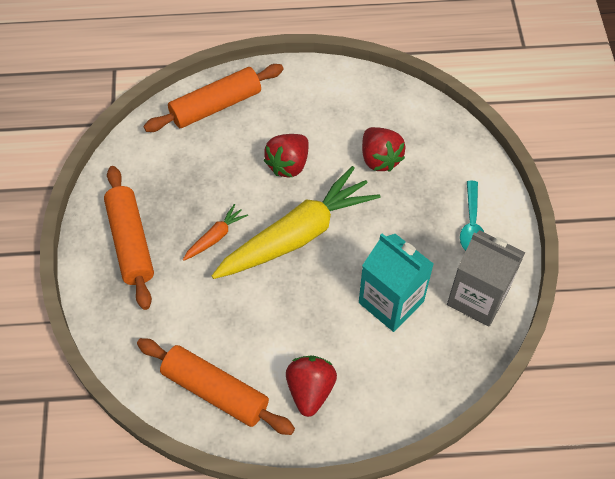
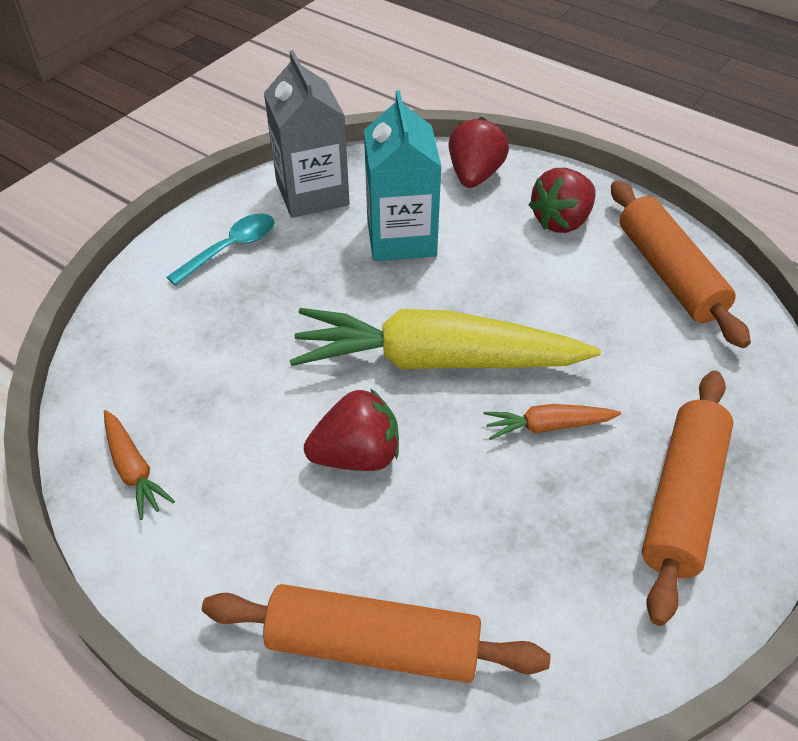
camera: 140 degrees left, 10 degrees down
red strawberry [362,127,406,172] -> red strawberry moved to [449,117,509,188]
none -> orange carrot [104,410,175,520]

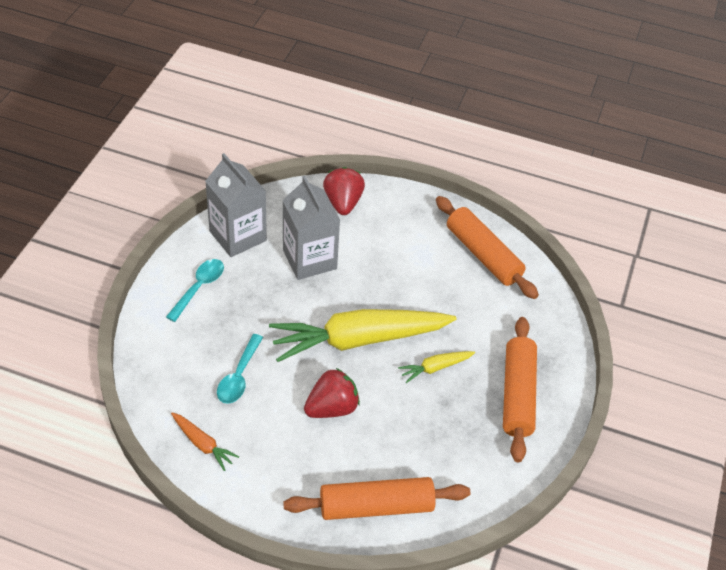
camera: 20 degrees left, 0 degrees up
turquoise carton [364,90,442,261] -> grey carton [283,176,340,280]
orange carrot [483,404,621,440] -> yellow carrot [398,351,475,383]
red strawberry [529,168,596,233] -> none
none -> turquoise spoon [217,334,263,404]

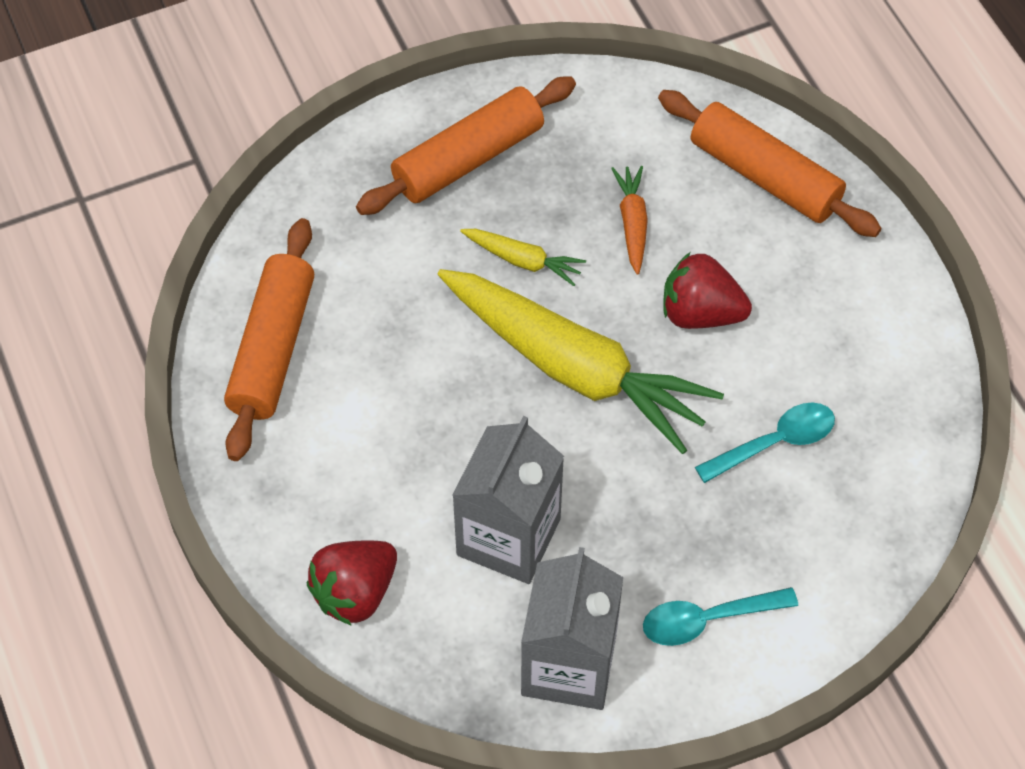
camera: 130 degrees left, 10 degrees up
orange carrot [171,413,240,471] -> orange carrot moved to [611,166,648,275]

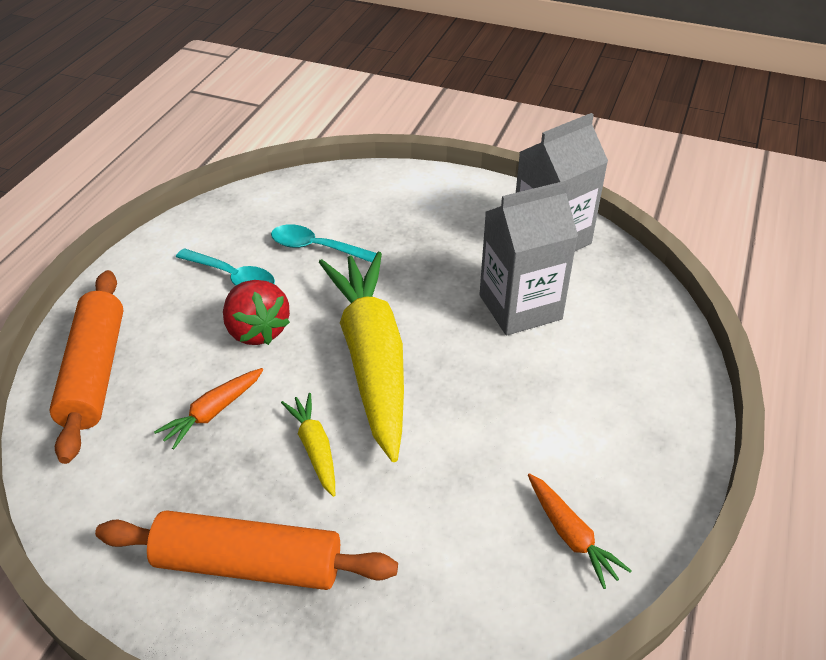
camera: 135 degrees left, 15 degrees down
orange rolling pin [224,218,314,461] -> orange carrot [528,473,632,589]
red strawberry [307,540,397,626] -> none
turquoise spoon [643,587,798,646] -> turquoise spoon moved to [176,248,275,286]

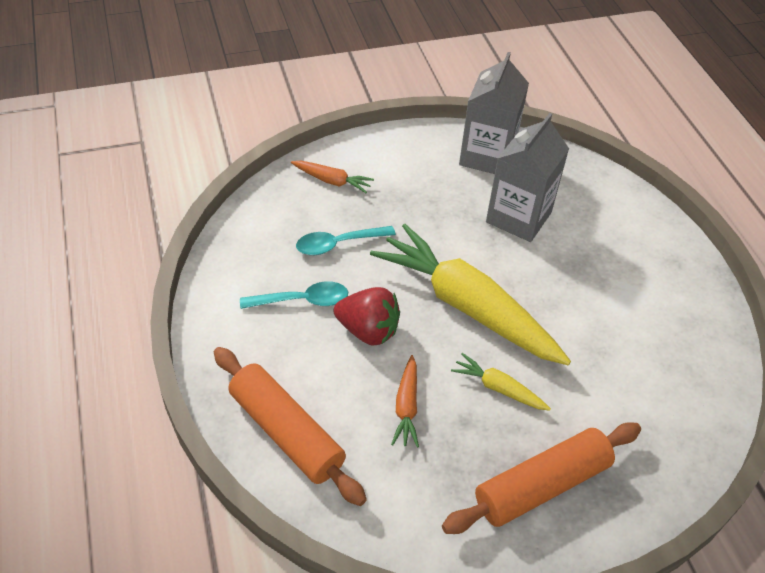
camera: 40 degrees left, 5 degrees up
orange carrot [528,473,632,589] -> orange carrot moved to [291,161,374,193]

